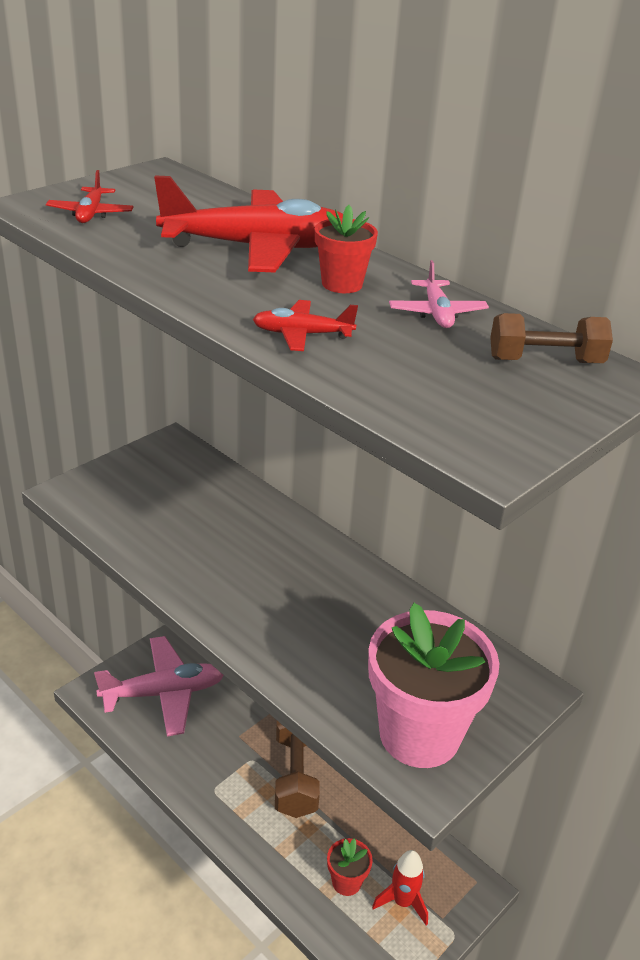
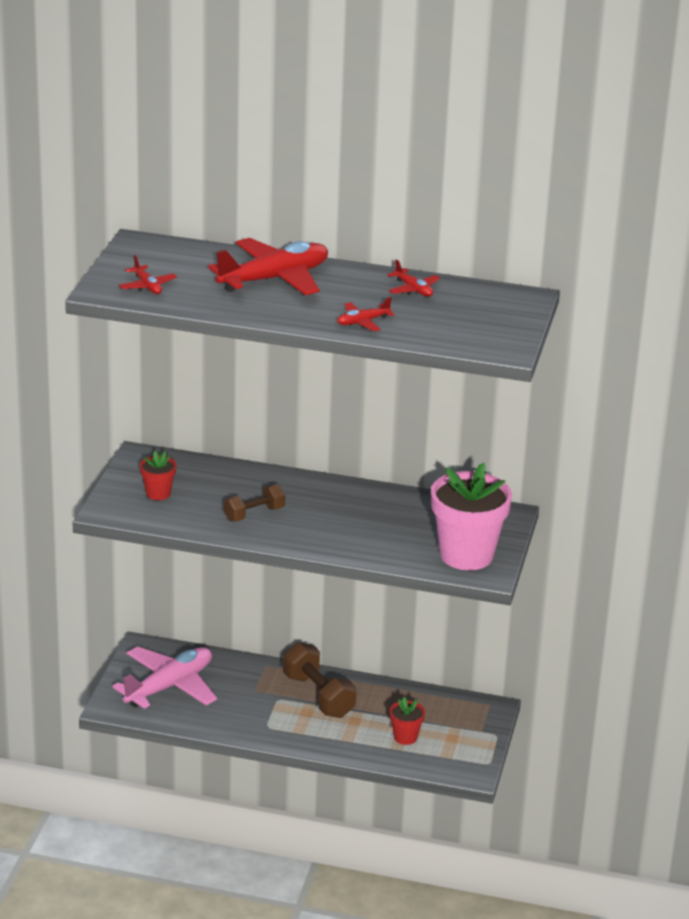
camera: 30 degrees left, 5 degrees down
red flower pot [315,205,378,293] -> red flower pot moved to [140,451,177,500]
red rocket [372,850,428,925] -> none
pink plane [389,260,489,328] -> red plane [387,259,440,297]
brown dumbbell [490,313,613,363] -> brown dumbbell moved to [224,484,285,522]

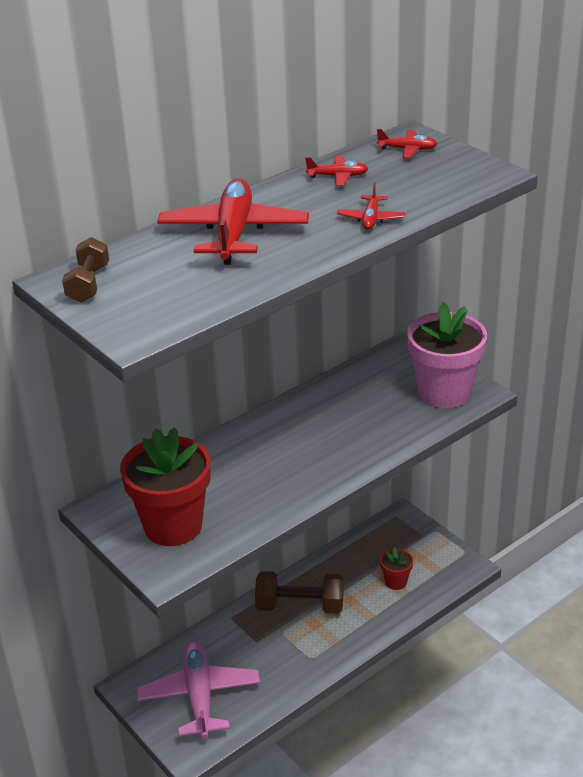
camera: 50 degrees left, 5 degrees up
red plane [119,255,177,294] -> red plane moved to [377,129,438,158]
red flower pot [140,451,177,500] -> red flower pot [120,427,211,546], size x2.12
brown dumbbell [224,484,285,522] -> brown dumbbell moved to [62,237,109,303]

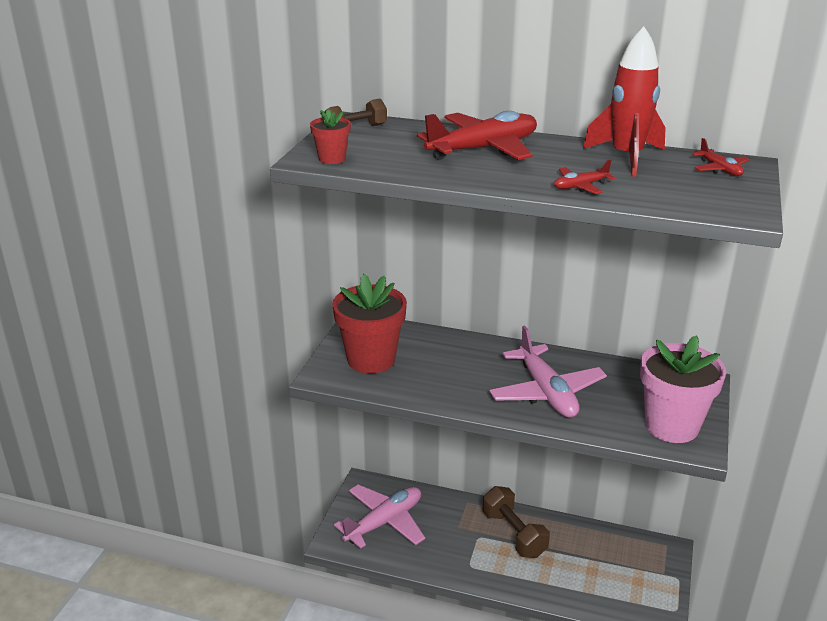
camera: 55 degrees right, 5 degrees down
red plane [305,156,369,186] -> red rocket [583,26,666,176]
red flower pot [380,546,413,590] -> red flower pot moved to [310,109,351,164]
none -> pink plane [489,326,607,418]

